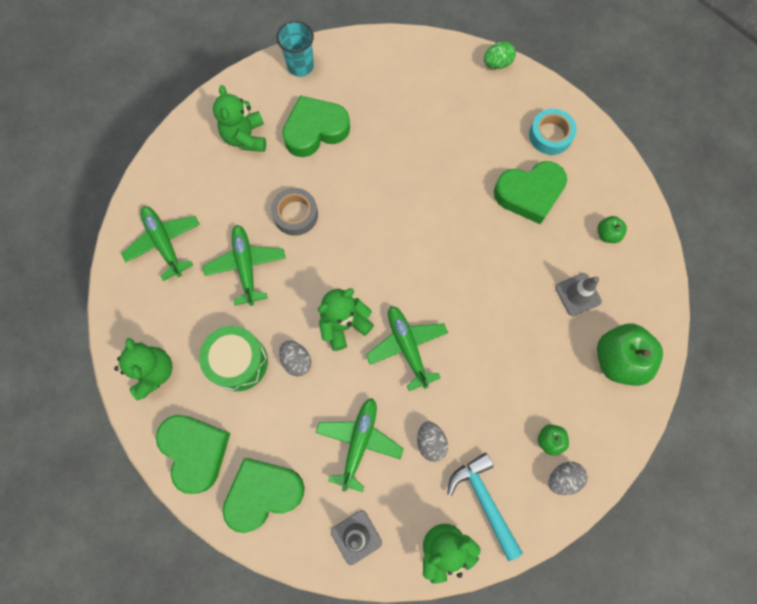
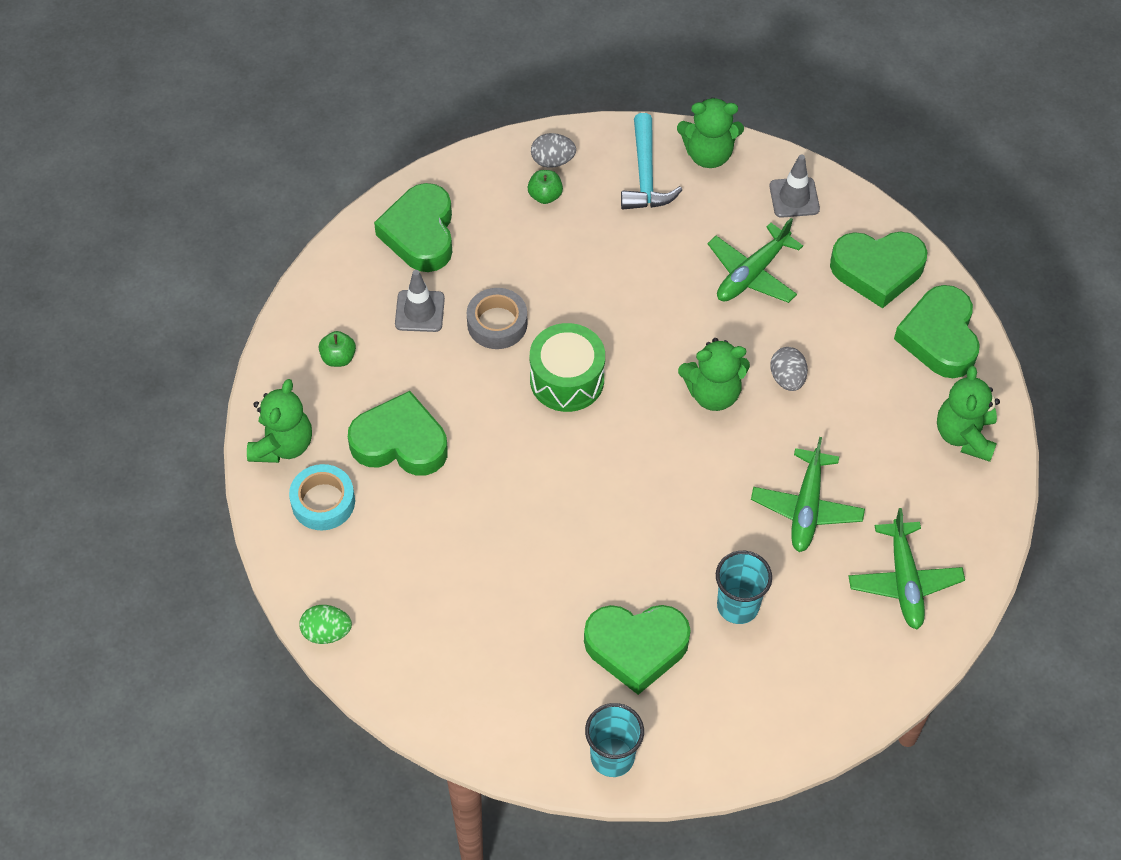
camera: 155 degrees left, 15 degrees down
green drum [199,326,268,391] -> green drum moved to [530,323,605,412]
green teddy bear [213,85,266,152] -> green teddy bear moved to [247,379,312,463]
grey tape [271,188,318,236] -> grey tape moved to [467,288,527,349]
green plane [366,306,448,391] -> none
grey egg [417,421,448,462] -> none
green apple [597,324,663,386] -> green heart [374,183,452,272]
none -> turquoise cup [716,551,772,624]

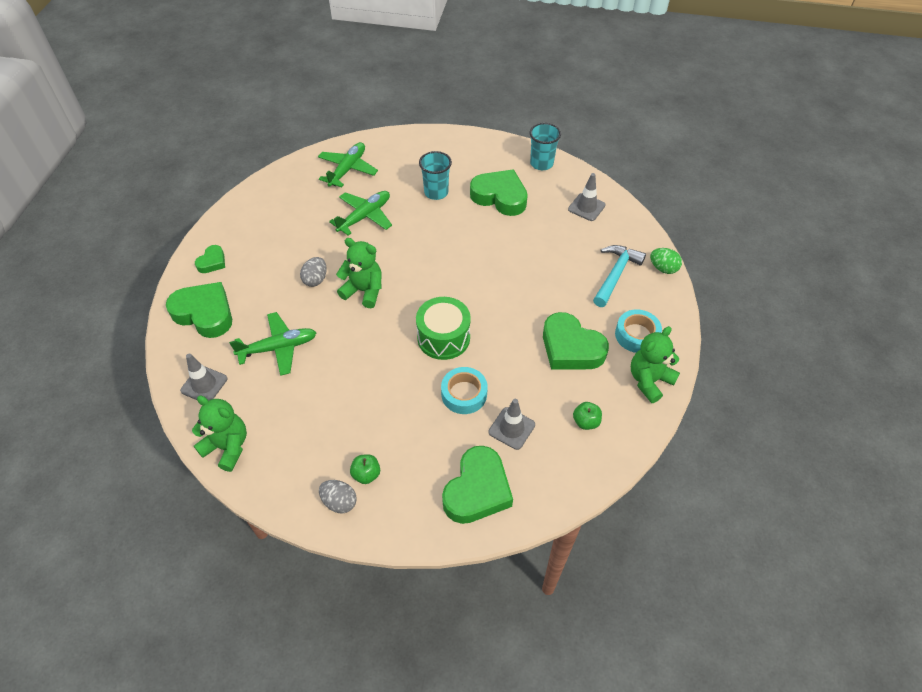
camera: 150 degrees left, 5 degrees down
grey tape [467,288,527,349] -> turquoise tape [441,367,488,414]
turquoise hammer [621,113,682,210] -> turquoise hammer moved to [593,245,646,307]
green heart [894,285,980,378] -> green heart [195,245,225,273], size x0.51
green teddy bear [937,366,1000,462] -> none
none -> grey traffic cone [568,173,606,221]

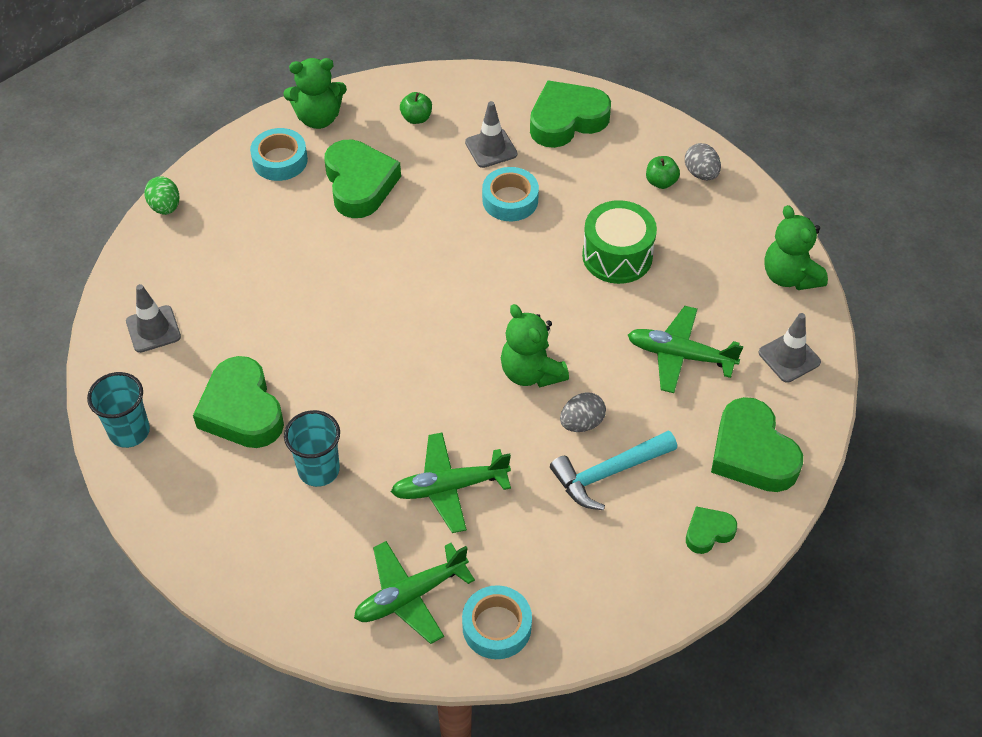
camera: 145 degrees left, 0 degrees up
green drum [416,297,471,360] -> green drum moved to [582,200,657,284]
turquoise hammer [593,245,646,307] -> turquoise hammer moved to [550,430,677,510]
none -> turquoise tape [462,585,532,659]

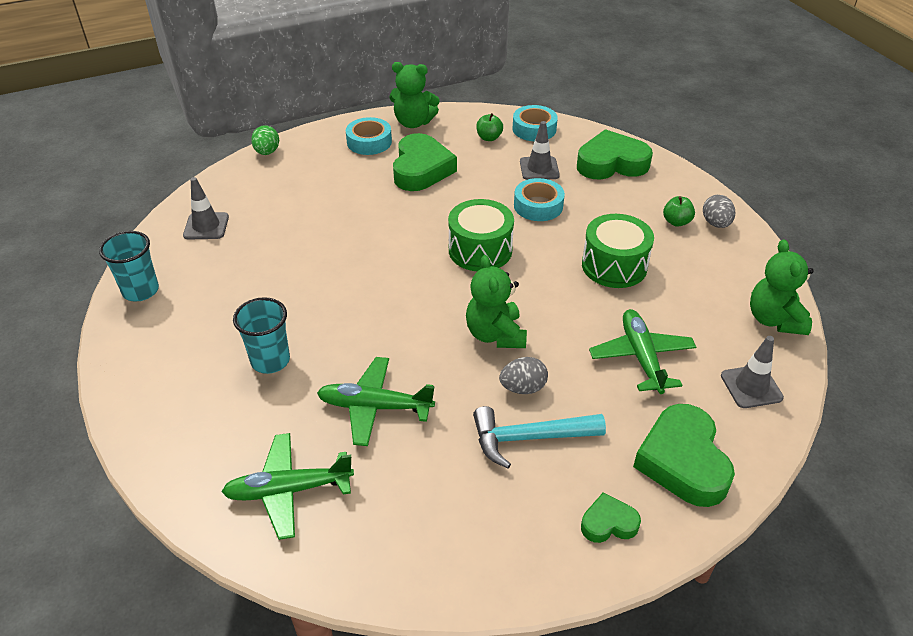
camera: 20 degrees right, 10 degrees down
green heart [193,356,284,448] -> none
turquoise tape [462,585,532,659] -> turquoise tape moved to [512,105,558,141]
green plane [628,306,743,393] -> green plane turned 45 degrees clockwise [589,309,696,394]
none -> green drum [448,199,514,272]

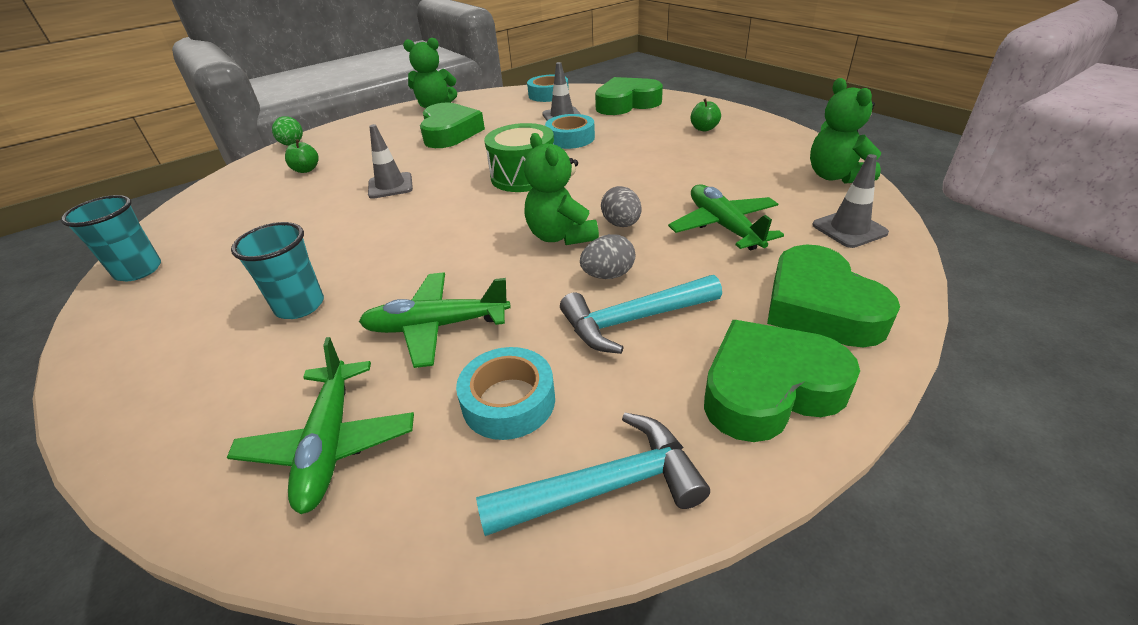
camera: 10 degrees left, 5 degrees down
grey traffic cone [183,177,229,240] -> grey traffic cone moved to [368,124,413,199]
green plane [222,433,354,540] -> green plane turned 75 degrees counterclockwise [227,337,414,514]
turquoise tape [346,117,392,155] -> turquoise tape moved to [456,347,555,440]
green apple [476,113,503,141] -> green apple moved to [285,139,319,173]
green heart [581,492,641,543] -> green heart [704,320,860,442], size x1.95
green drum [582,214,654,288] -> none
grey egg [703,195,735,228] -> grey egg moved to [601,186,641,227]
none -> turquoise hammer [476,413,710,536]

